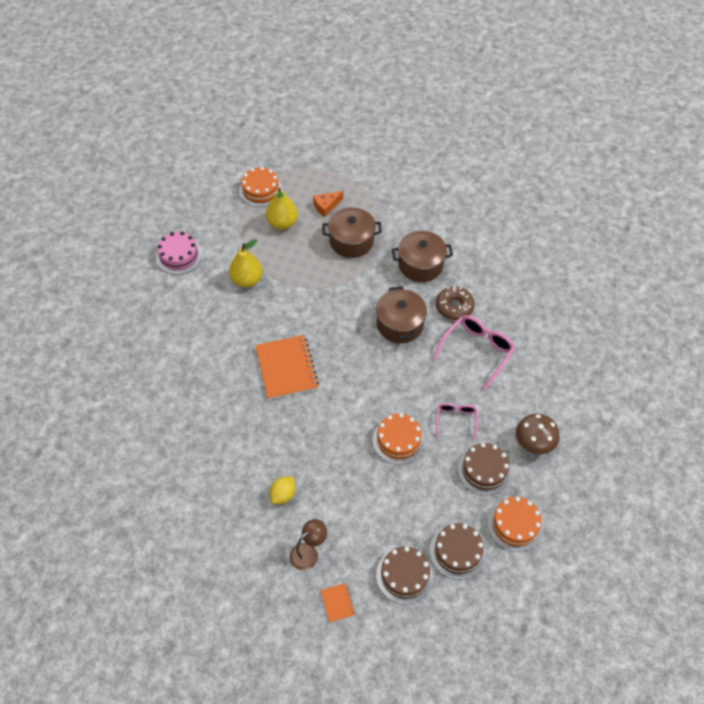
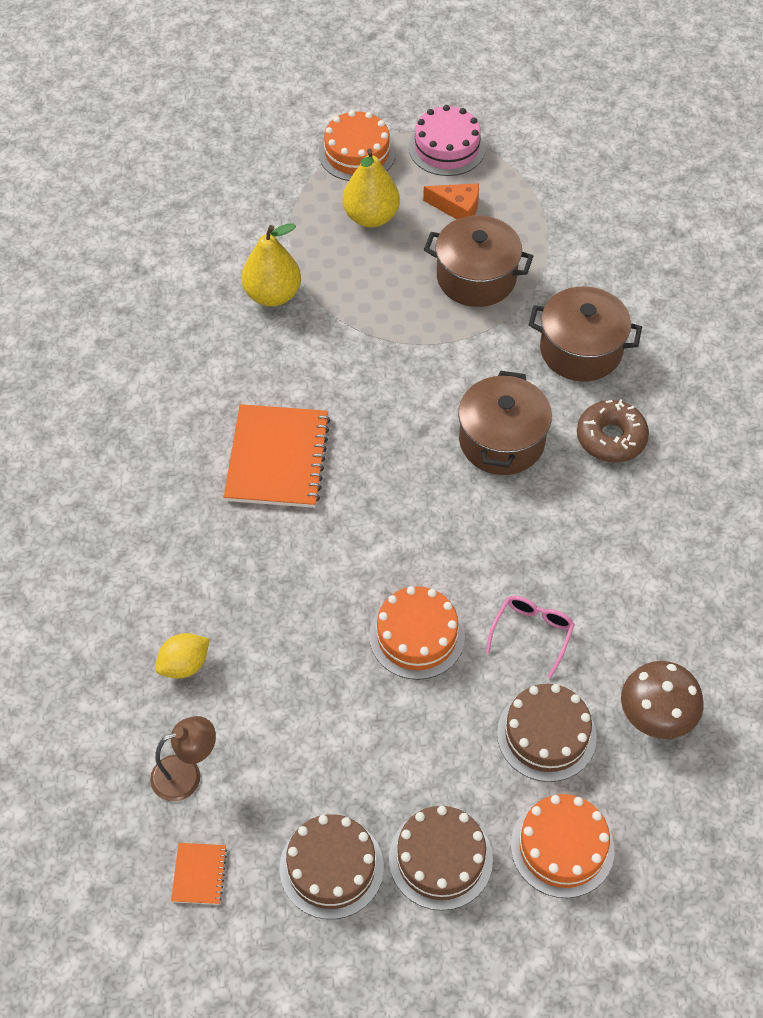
camera: 20 degrees right, 0 degrees up
pink cake [156,232,202,275] -> pink cake moved to [409,105,486,176]
orange cheese [313,191,343,217] -> orange cheese turned 150 degrees counterclockwise [423,183,479,219]
pink glasses [433,315,515,390] -> none

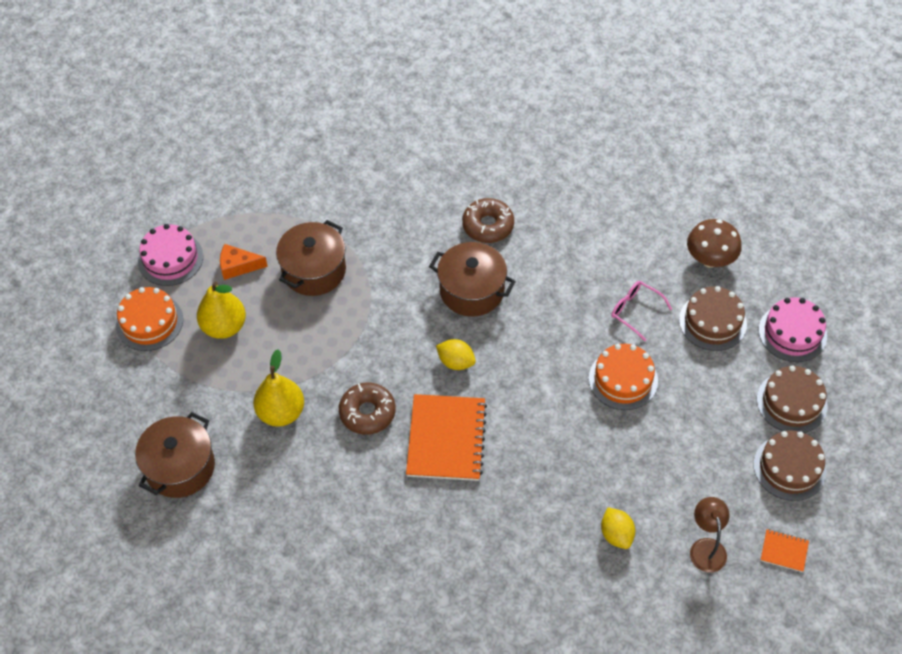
camera: 75 degrees left, 0 degrees up
orange notebook [224,404,331,508] -> orange notebook turned 75 degrees clockwise [406,394,487,481]
orange cheese [423,183,479,219] -> orange cheese turned 120 degrees counterclockwise [220,244,268,280]
orange cake [511,794,615,898] -> pink cake [759,297,827,362]
brown pot [529,286,642,381] -> brown pot moved to [135,412,215,498]
none -> brown donut [339,382,396,435]
none -> yellow lemon [436,339,476,370]

